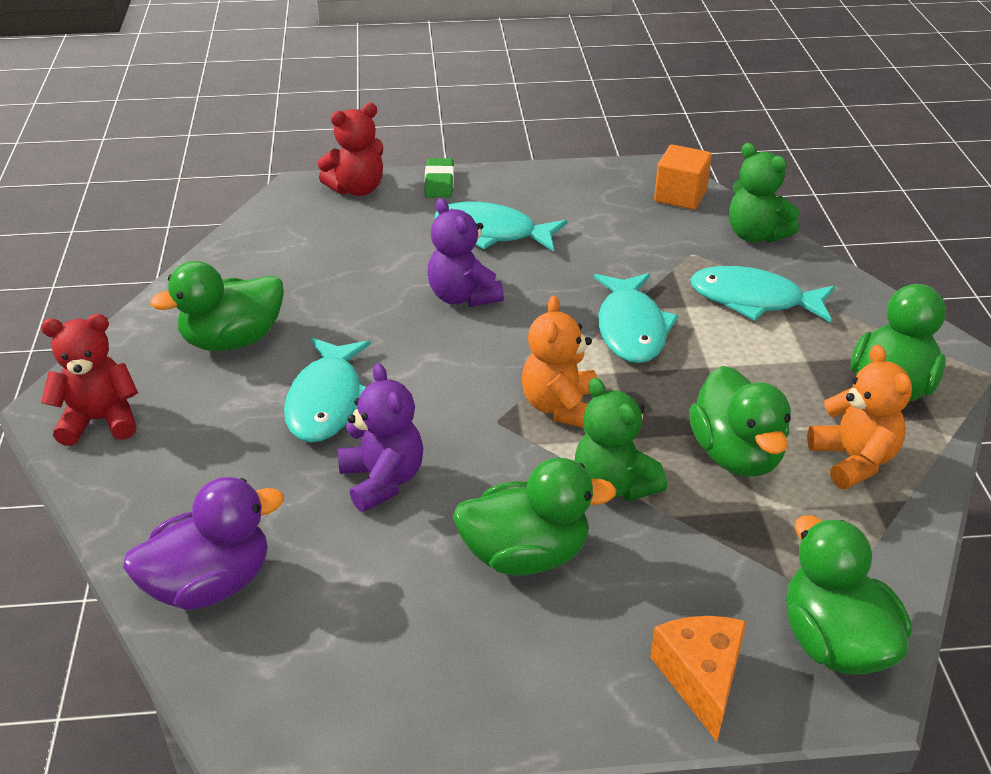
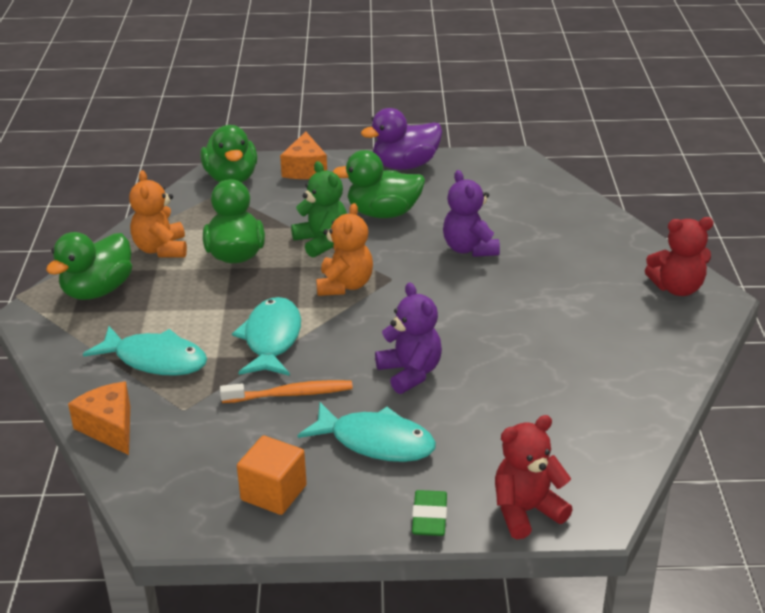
camera: 175 degrees left, 5 degrees down
purple duck [123,477,284,609] -> purple duck moved to [361,108,442,170]
green duck [150,261,284,351] -> none
turquoise fish [284,338,371,442] -> none
orange cube [654,144,712,210] -> orange cube moved to [237,436,307,515]
green teddy bear [729,143,799,243] -> orange cheese [68,382,130,455]
none -> orange toothbrush [220,380,353,403]

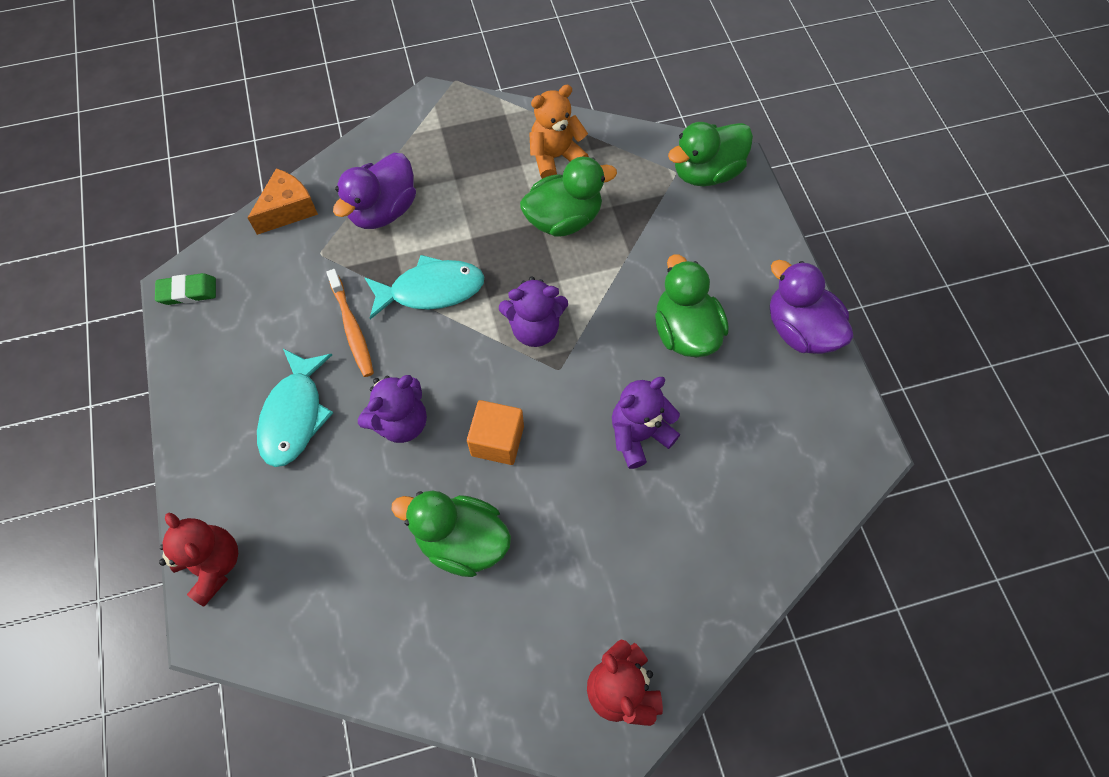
camera: 75 degrees right, 30 degrees up
green duck [46,232,132,300] -> green duck moved to [391,491,511,577]
turquoise fish [83,326,207,376] -> purple duck [333,153,416,229]
orange cube [237,436,307,515] -> orange cube moved to [467,400,524,465]
orange cheese [280,132,327,179] -> none
green teddy bear [291,161,347,258] -> none
orange teddy bear [316,203,373,296] -> purple teddy bear [499,276,568,347]
green eraser [412,490,447,536] -> green eraser moved to [155,273,216,305]

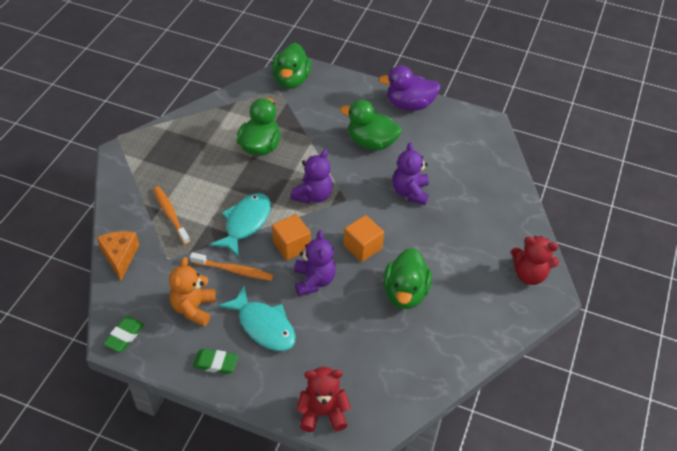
camera: 55 degrees left, 15 degrees down
purple duck [333,153,416,229] -> orange toothbrush [153,186,190,245]
green duck [391,491,511,577] -> green duck turned 45 degrees counterclockwise [383,248,432,309]
orange teddy bear [529,85,589,179] -> orange teddy bear moved to [169,257,216,326]
none -> green eraser [193,349,238,374]
none -> orange cube [272,214,311,260]

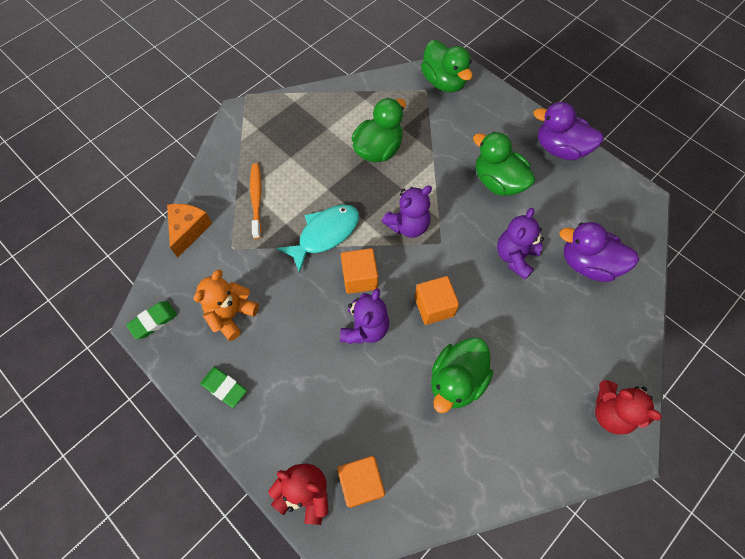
camera: 25 degrees right, 15 degrees up
orange toothbrush [190,252,274,281] -> none
turquoise fish [218,285,296,351] -> none
green duck [272,43,311,89] -> green duck turned 60 degrees counterclockwise [421,40,473,93]
none -> orange cube [337,456,385,508]
none -> purple duck [559,222,639,282]

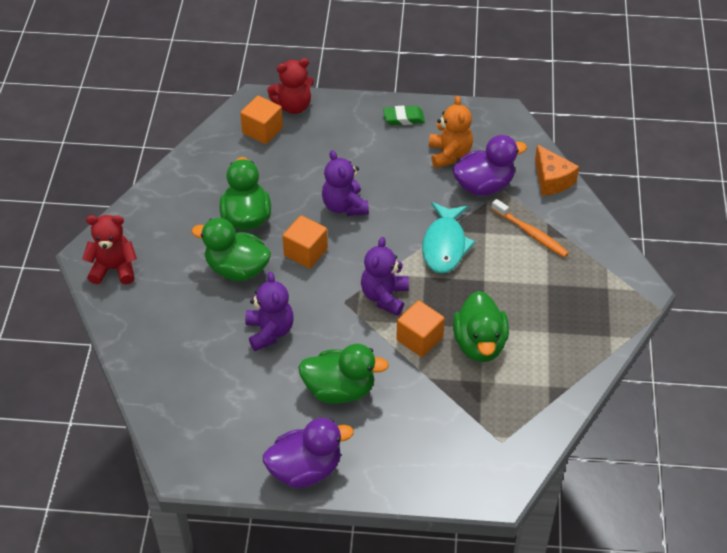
camera: 140 degrees right, 15 degrees down
green eraser [126,301,177,339] -> none
orange cube [341,248,378,294] -> orange cube moved to [396,300,445,357]
green duck [421,40,473,93] -> green duck moved to [192,218,271,281]
purple duck [559,222,639,282] -> purple duck moved to [452,135,527,196]

